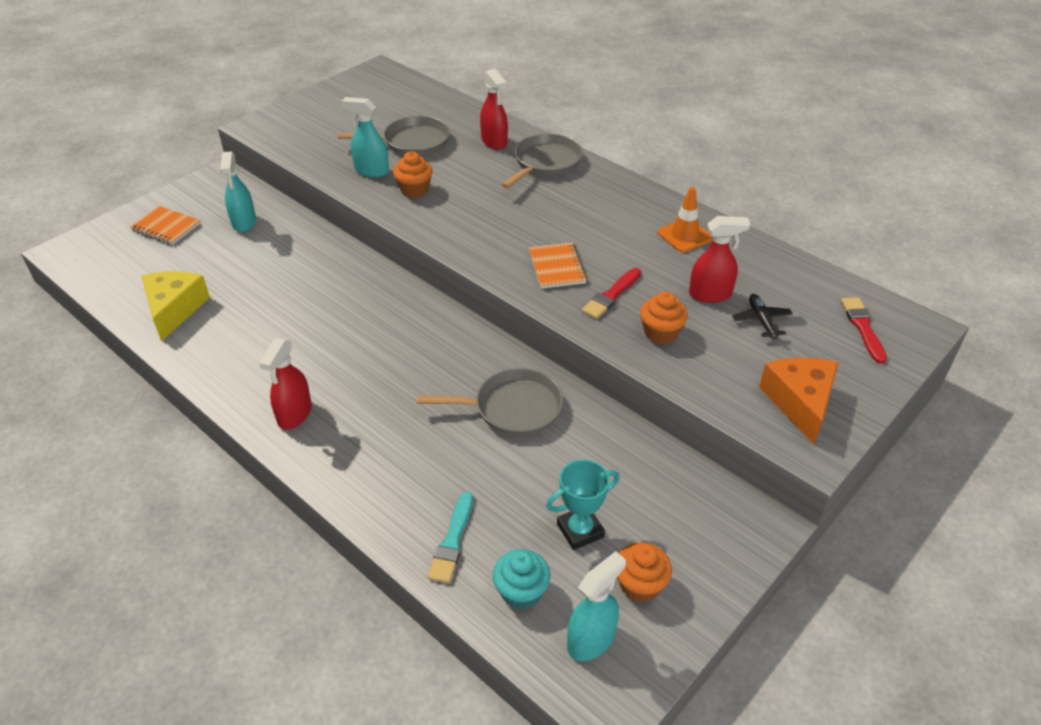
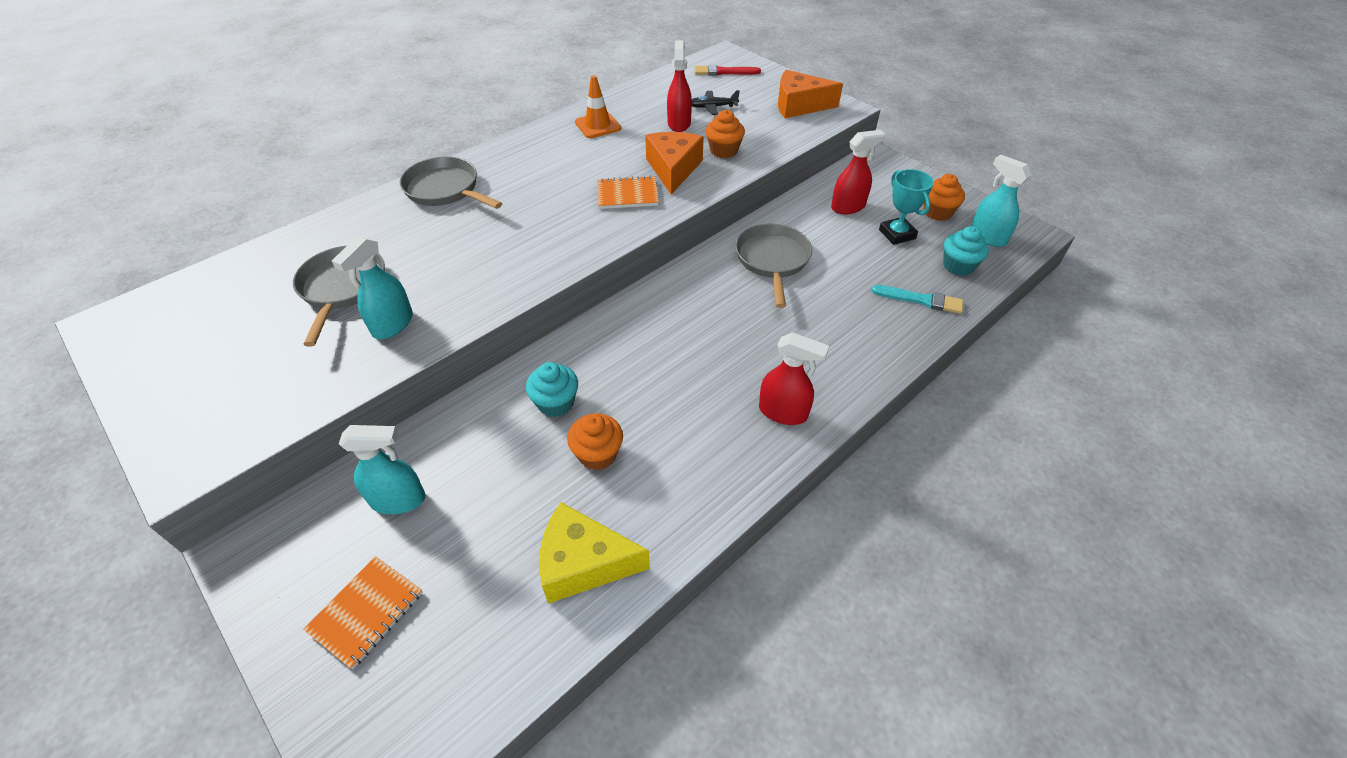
camera: 85 degrees left, 5 degrees up
orange cupcake [393,151,433,198] -> orange cupcake moved to [567,413,623,470]
red spray bottle [480,69,508,150] -> red spray bottle moved to [831,130,886,214]
red brush [582,268,641,319] -> orange cheese [645,132,704,195]
none -> turquoise cupcake [526,362,578,417]

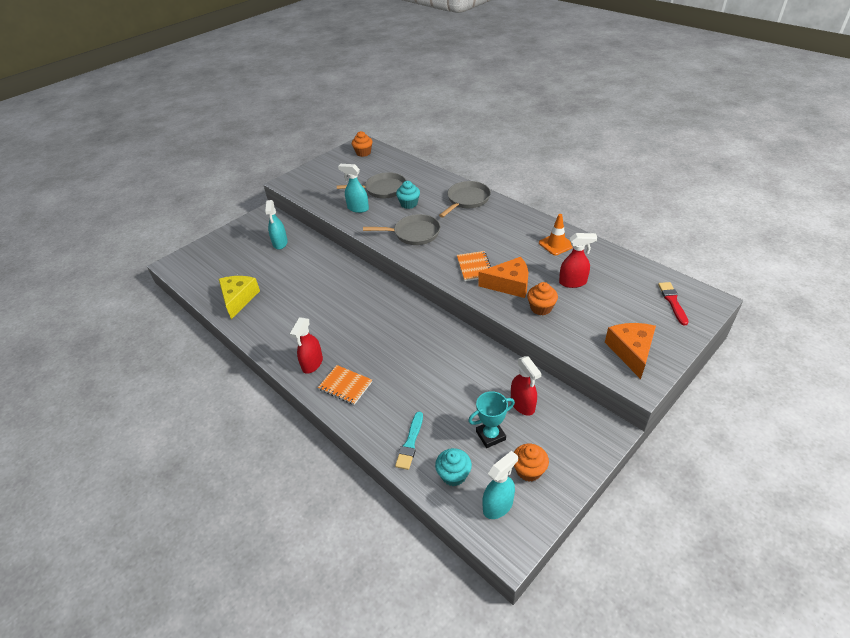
camera: 90 degrees right, 5 degrees down
orange notebook [303,556,423,669] -> orange notebook moved to [318,365,372,405]
turquoise cupcake [526,362,578,417] -> turquoise cupcake moved to [396,181,420,209]
orange cupcake [567,413,623,470] -> orange cupcake moved to [352,131,373,157]
black plane [692,90,740,115] -> none
grey pan [735,224,812,308] -> grey pan moved to [363,214,440,245]

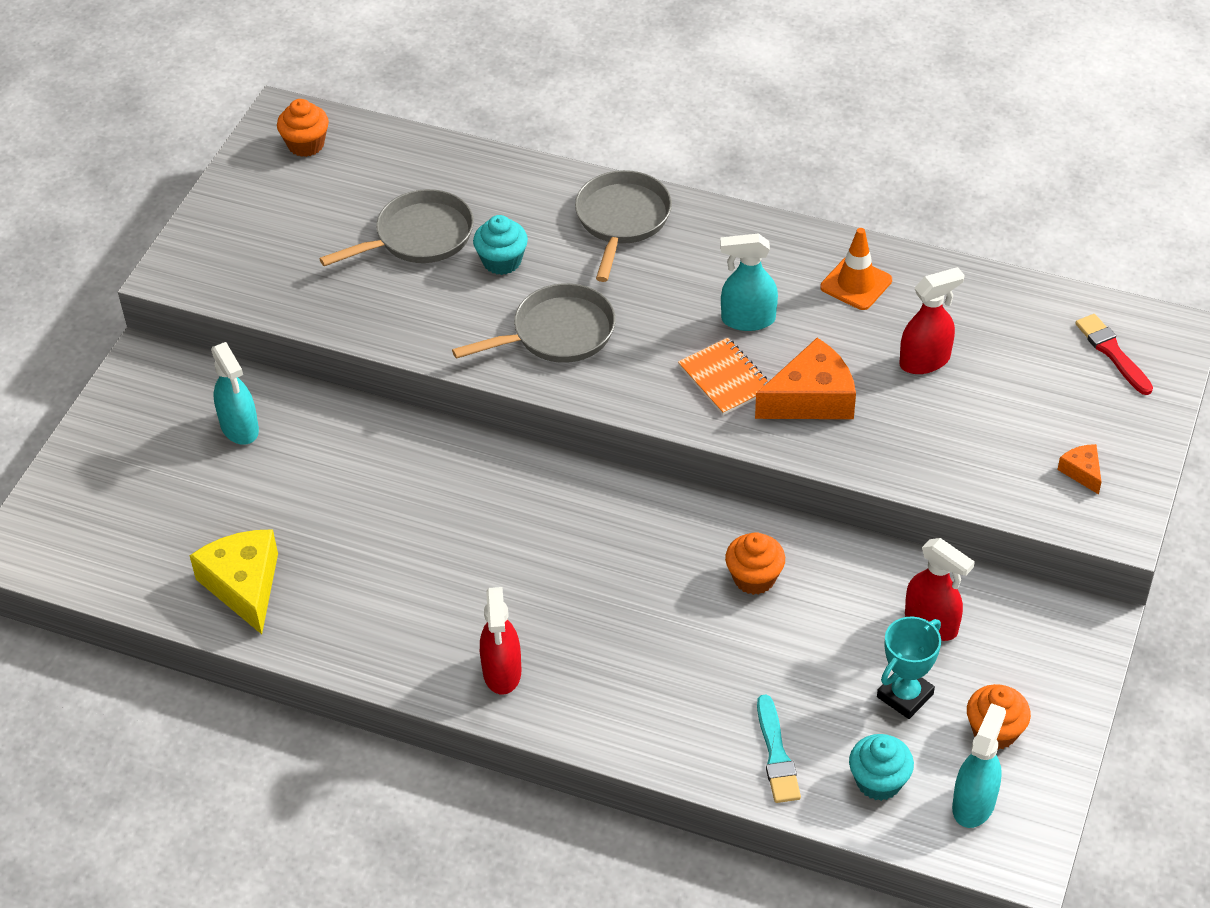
camera: 25 degrees left, 5 degrees up
orange notebook [318,365,372,405] -> none
turquoise spray bottle [338,164,369,213] -> turquoise spray bottle moved to [720,233,778,331]
orange cupcake [527,282,558,315] -> orange cupcake moved to [725,532,785,595]
orange cheese [605,323,656,379] -> orange cheese [1057,444,1101,494], size x0.49

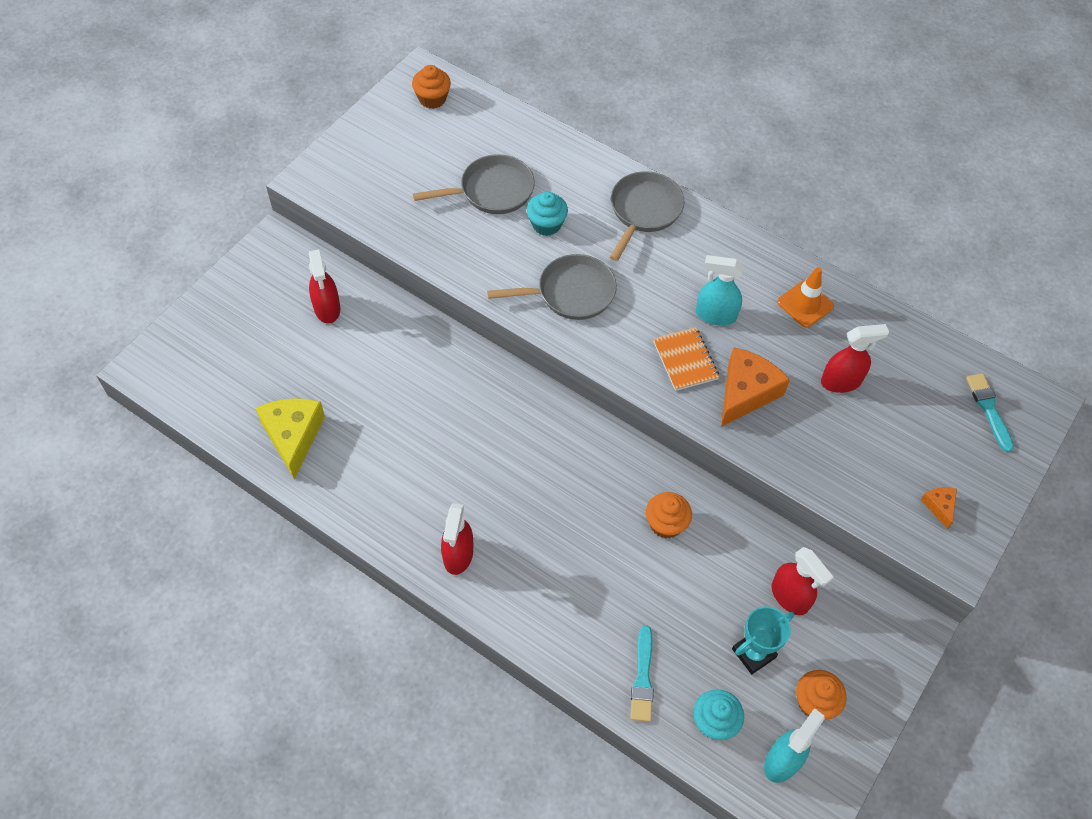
camera: 10 degrees right, 10 degrees up
turquoise spray bottle [211,342,259,445] -> red spray bottle [309,249,340,324]
orange cheese [755,338,856,419] -> orange cheese turned 45 degrees counterclockwise [721,347,790,427]
red brush [1075,314,1153,395] -> turquoise brush [966,373,1014,452]

